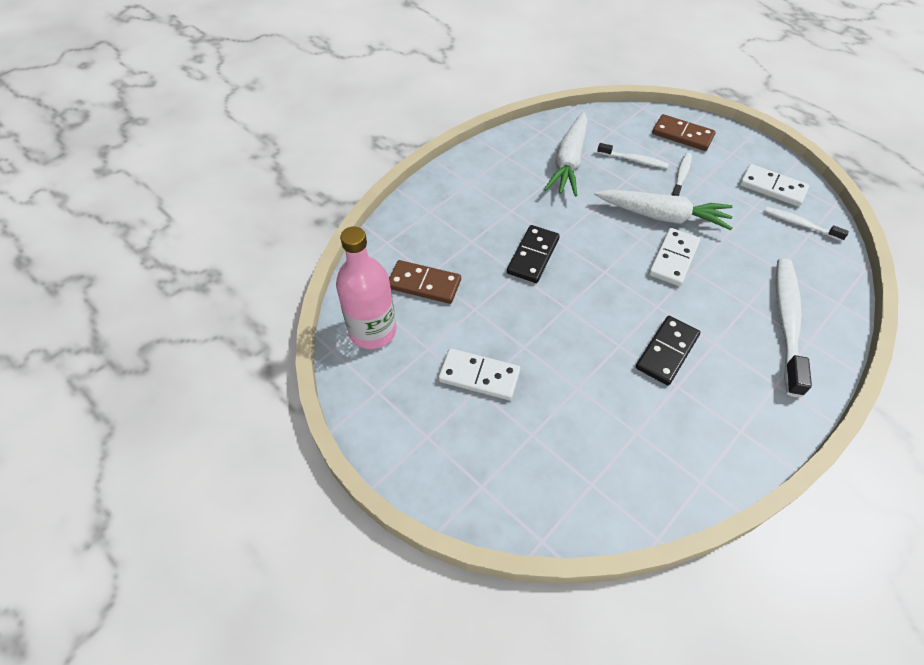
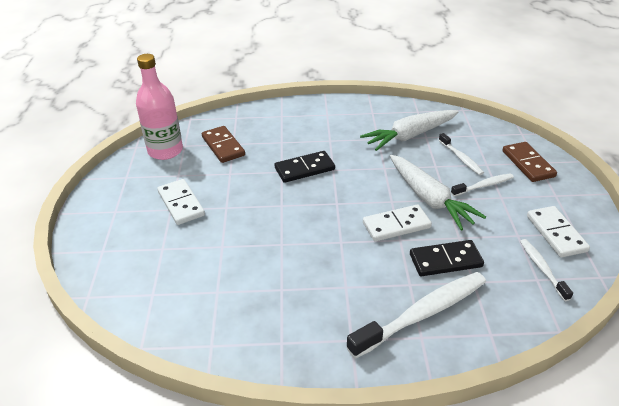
camera: 45 degrees right, 15 degrees down
black domino [636,316,700,385] -> black domino moved to [410,240,484,276]

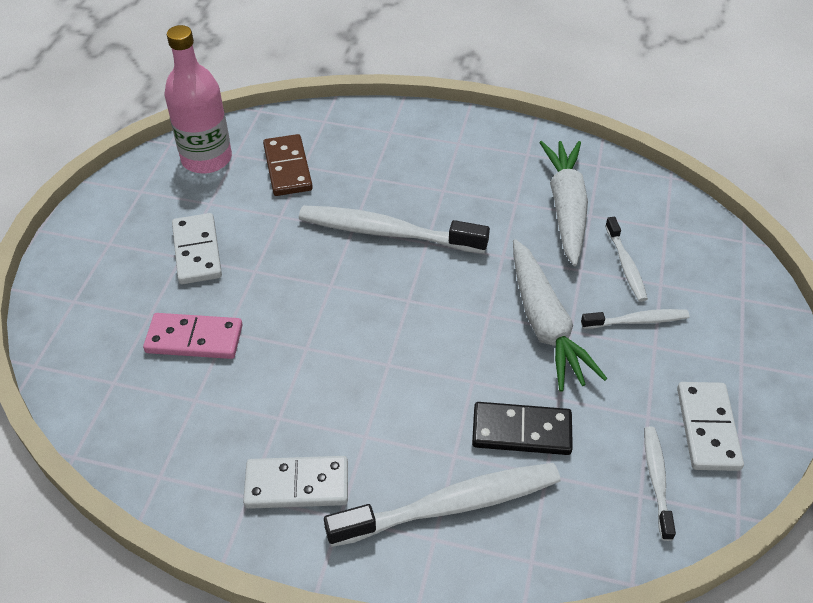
camera: 15 degrees right, 10 degrees up
black domino [275,151,335,183] -> white toothbrush [299,206,490,254]
white carrot [360,110,459,151] -> white carrot turned 105 degrees clockwise [539,141,588,266]
white domino [363,204,432,242] -> white domino moved to [243,456,348,509]
brown domino [502,142,557,182] -> none
none -> pink domino [143,313,243,359]

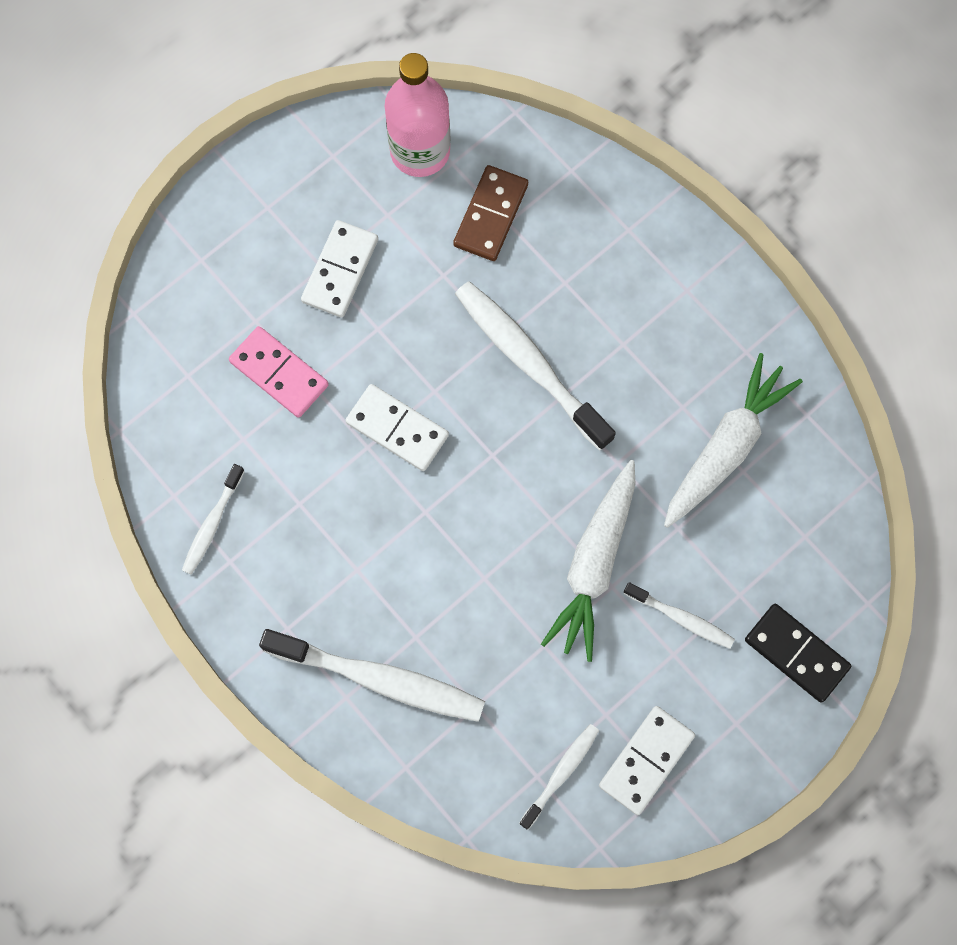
camera: 35 degrees right, 25 degrees up
white domino [243,456,348,509] -> white domino moved to [346,384,449,471]
black domino [472,402,573,455] -> black domino moved to [745,604,851,703]
white toothbrush [605,217,648,302] -> white toothbrush moved to [182,464,245,575]

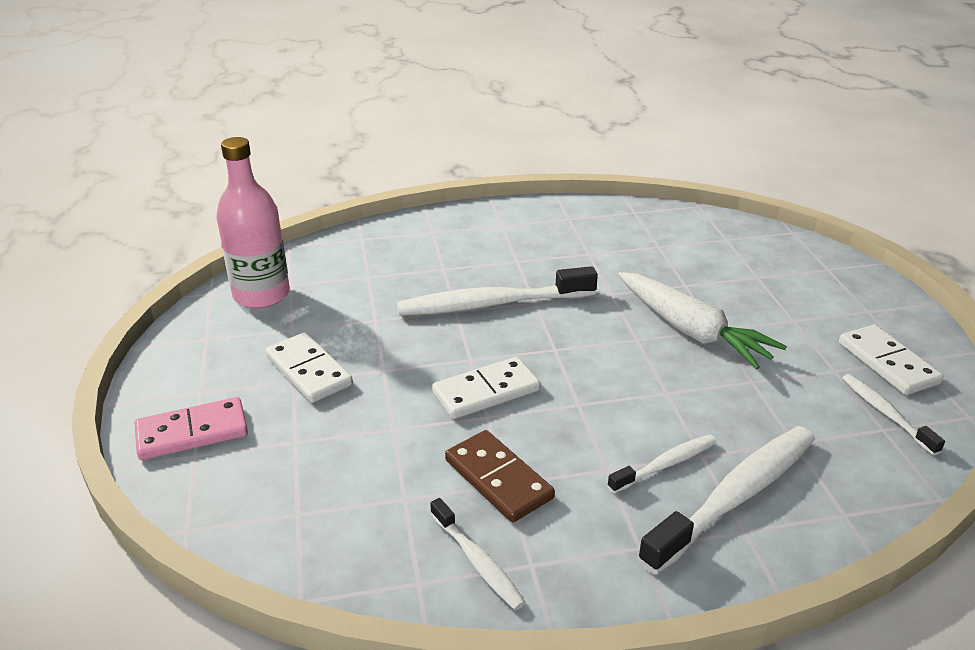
camera: 60 degrees left, 40 degrees down
pink domino [229,326,329,418] -> pink domino moved to [135,397,248,460]
brown domino [453,165,528,261] -> brown domino moved to [445,430,555,522]
white toothbrush [623,582,735,649] -> white toothbrush moved to [607,434,716,494]
white carrot [664,353,803,528] -> none
black domino [745,604,851,703] -> none

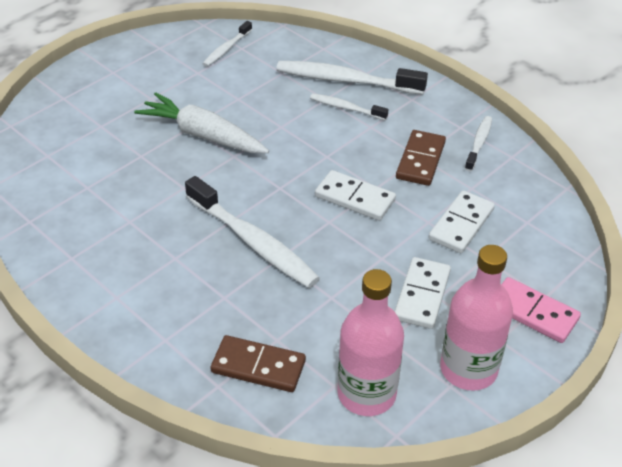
camera: 125 degrees left, 10 degrees up
white carrot [618,272,787,369] -> white carrot turned 75 degrees counterclockwise [134,92,269,153]
white domino [839,325,944,395] -> white domino moved to [428,190,495,253]
none -> brown domino [210,335,306,392]
none -> pink bottle [440,245,513,391]

